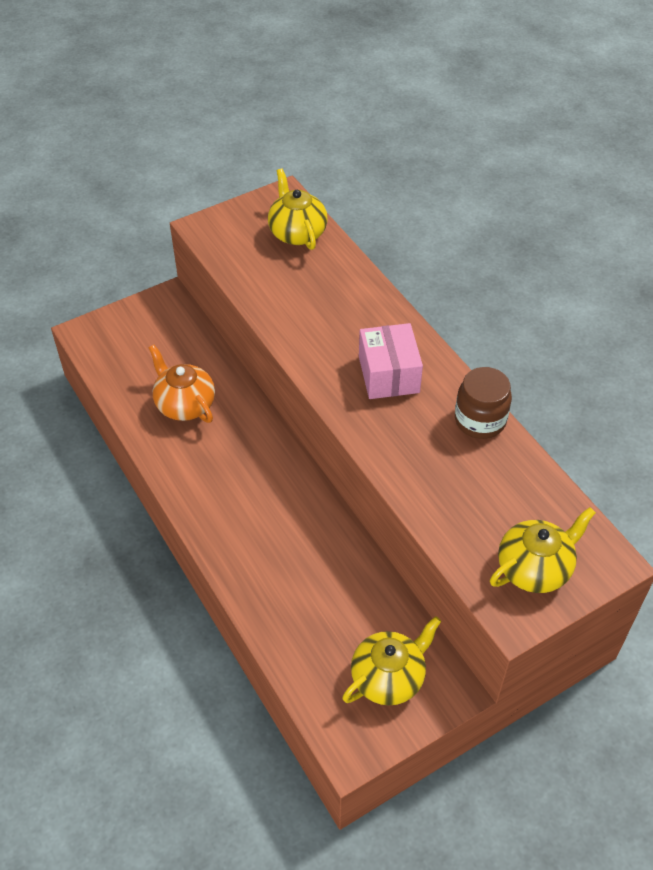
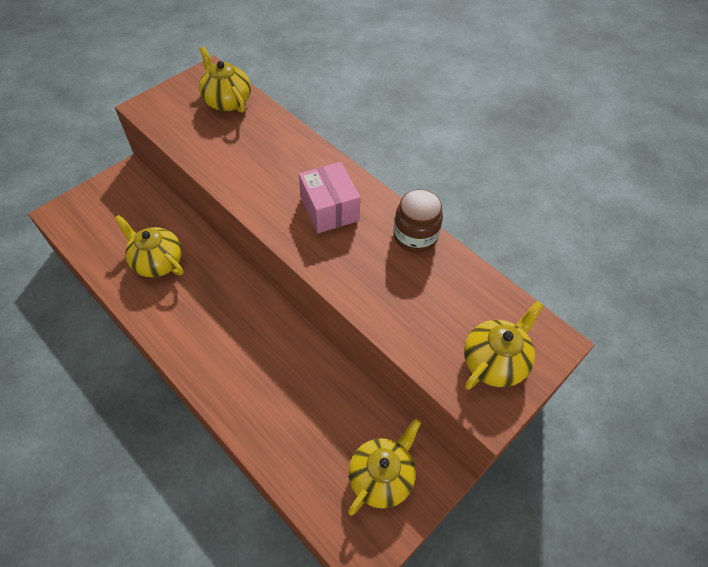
camera: 15 degrees left, 5 degrees up
orange teapot [149,345,215,423] -> yellow teapot [114,215,183,277]

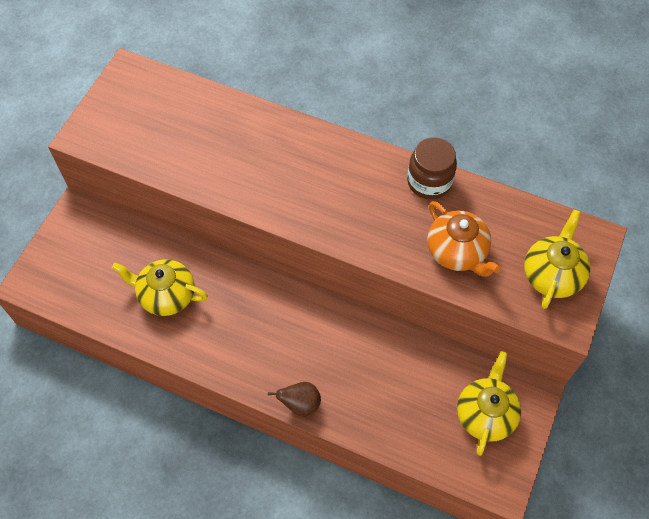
camera: 20 degrees left, 5 degrees up
yellow teapot [199,46,251,113] -> none
pink box [299,162,361,233] -> none
none -> brown pear [268,382,321,417]
none -> orange teapot [427,201,501,277]

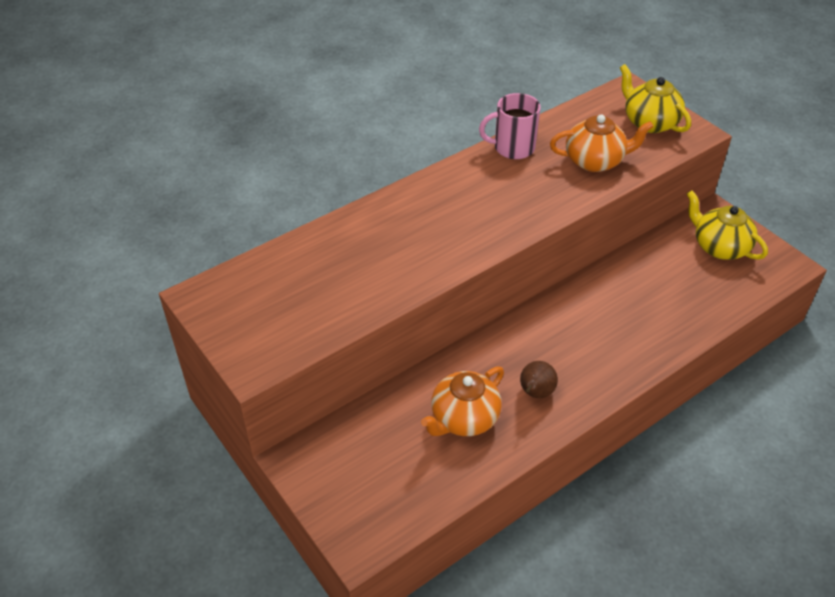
camera: 60 degrees left, 15 degrees down
yellow teapot [112,259,208,316] -> orange teapot [421,366,504,436]
brown pear [268,382,321,417] -> brown pear moved to [520,361,558,398]
brown jar [407,137,457,199] -> pink mug [479,93,541,159]

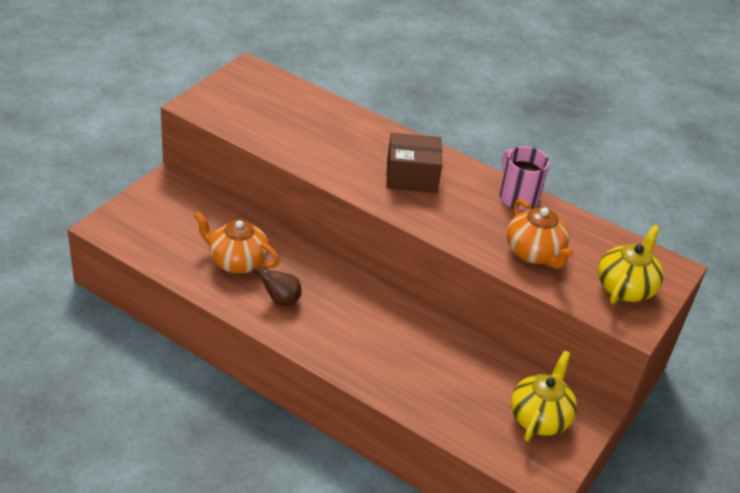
camera: 65 degrees right, 5 degrees down
none -> brown box [386,133,442,193]

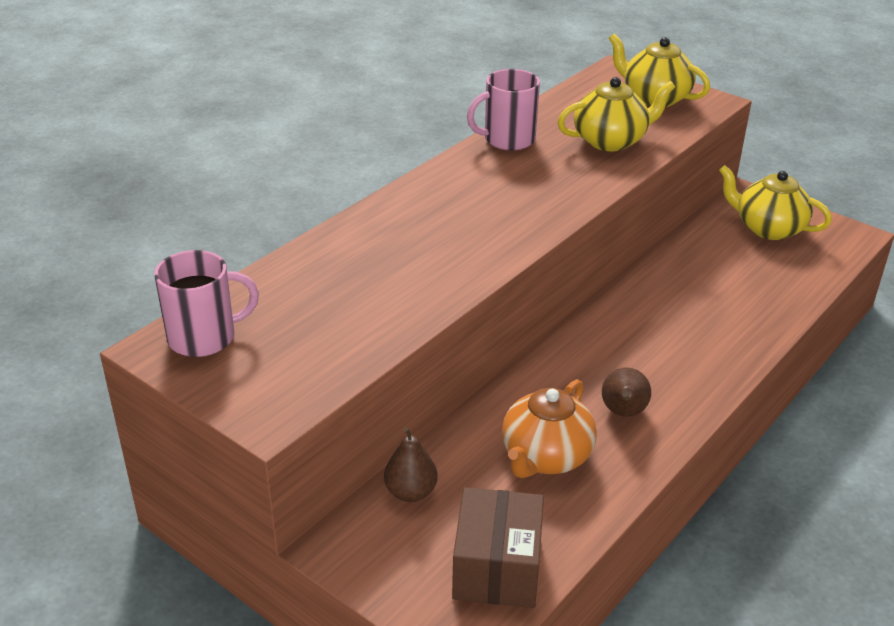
camera: 80 degrees left, 5 degrees down
brown box [386,133,442,193] -> brown box moved to [452,487,544,608]
orange teapot [507,199,574,269] -> yellow teapot [558,77,675,151]
none -> pink mug [154,250,259,357]
none -> brown pear [384,427,438,502]

